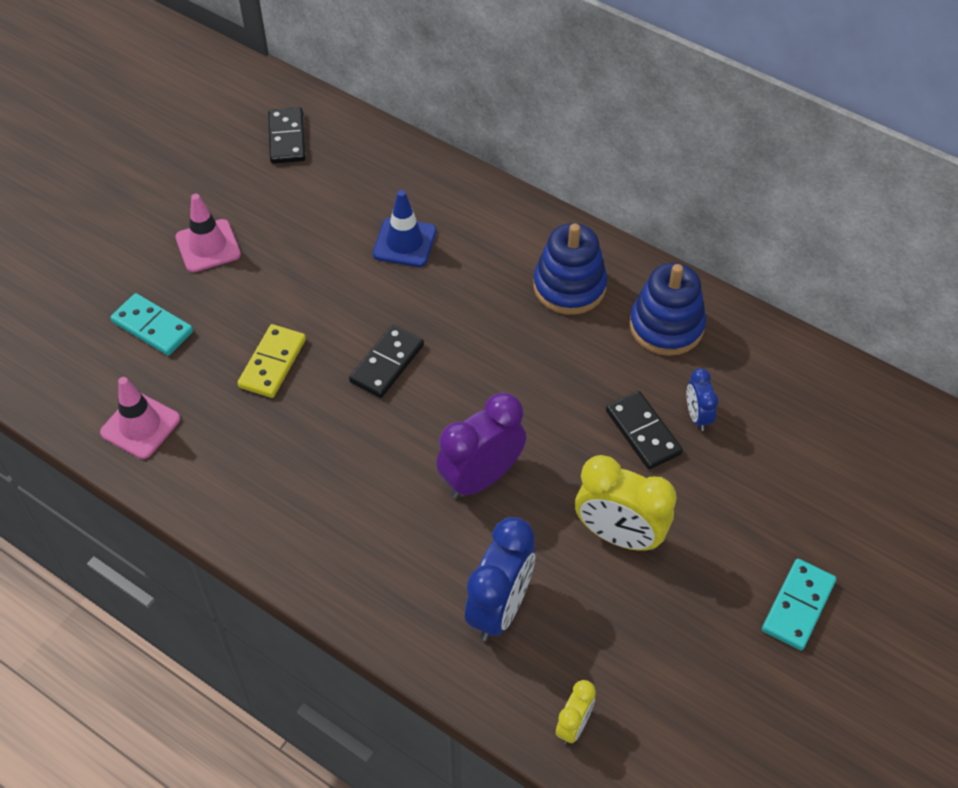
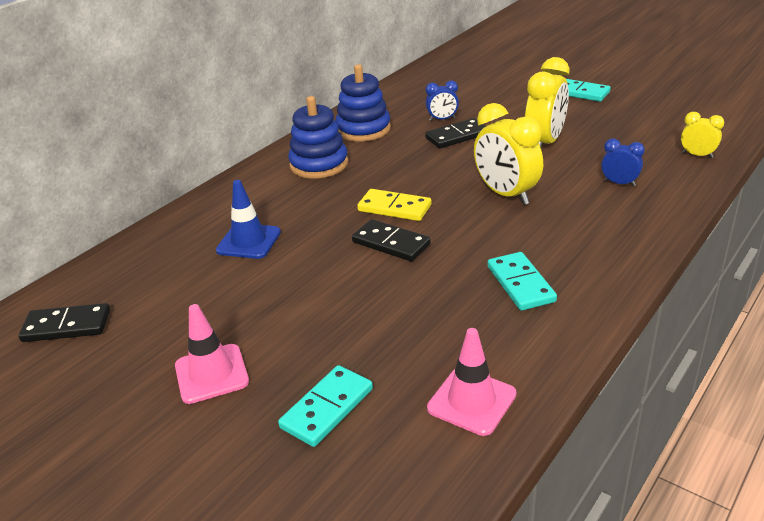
camera: 85 degrees left, 20 degrees down
yellow domino [238,324,306,398] -> yellow domino moved to [357,189,432,221]
purple clock [436,393,526,499] -> yellow clock [474,103,543,205]
blue clock [465,517,535,641] -> blue clock [601,139,645,186], size x0.52
none -> turquoise domino [488,252,557,311]

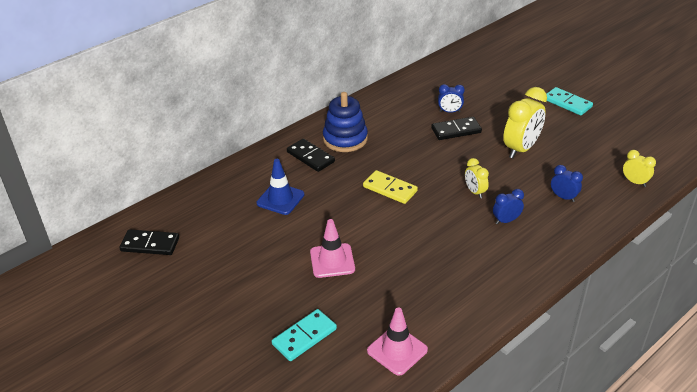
camera: 10 degrees right, 5 degrees up
pink traffic cone [175,304,249,404] -> pink traffic cone moved to [310,219,355,278]
blue stacking toy [335,64,391,142] -> none
black domino [352,219,431,261] -> black domino moved to [287,139,335,172]
yellow clock [474,103,543,205] -> yellow clock [465,158,489,198], size x0.52
turquoise domino [488,252,557,311] -> none
none -> blue clock [493,189,524,224]

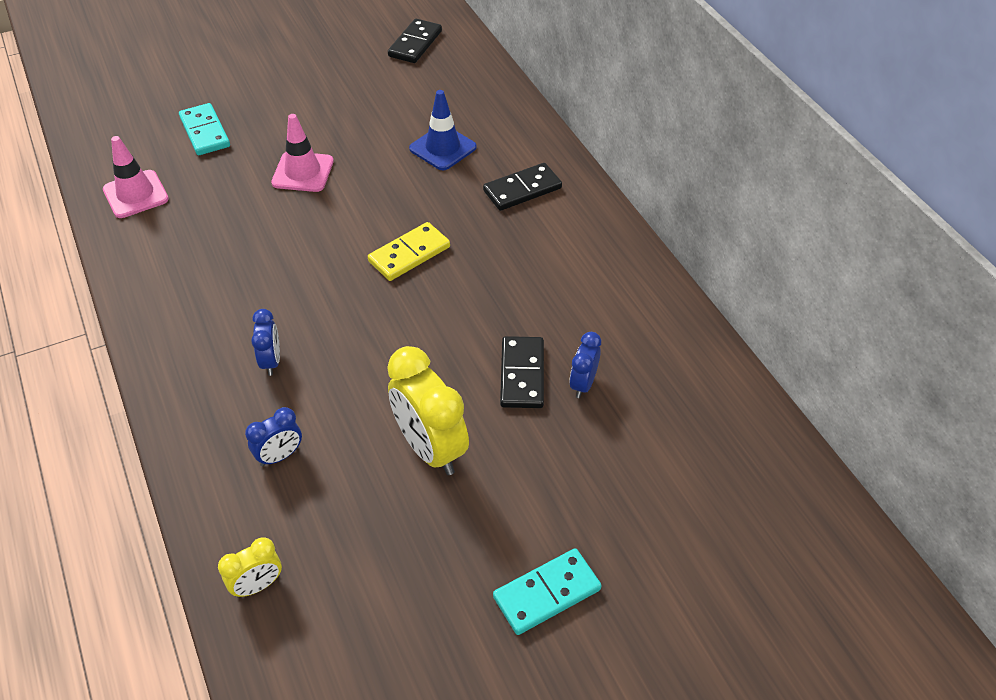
camera: 105 degrees right, 10 degrees up
blue stacking toy [323,92,368,152] -> none
yellow clock [465,158,489,198] -> none

